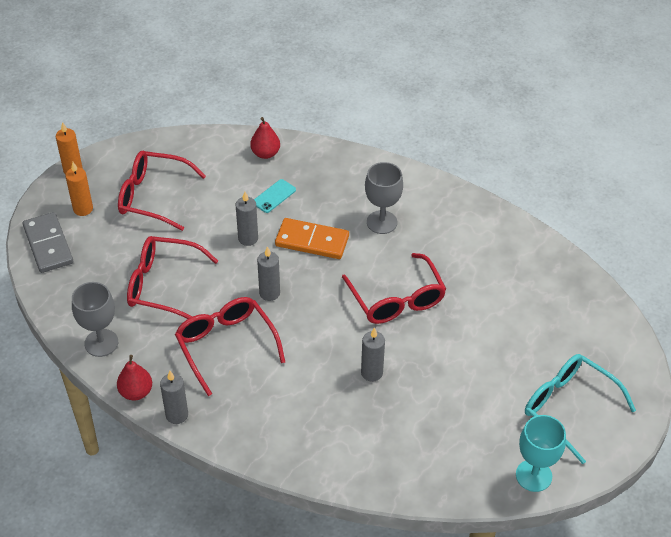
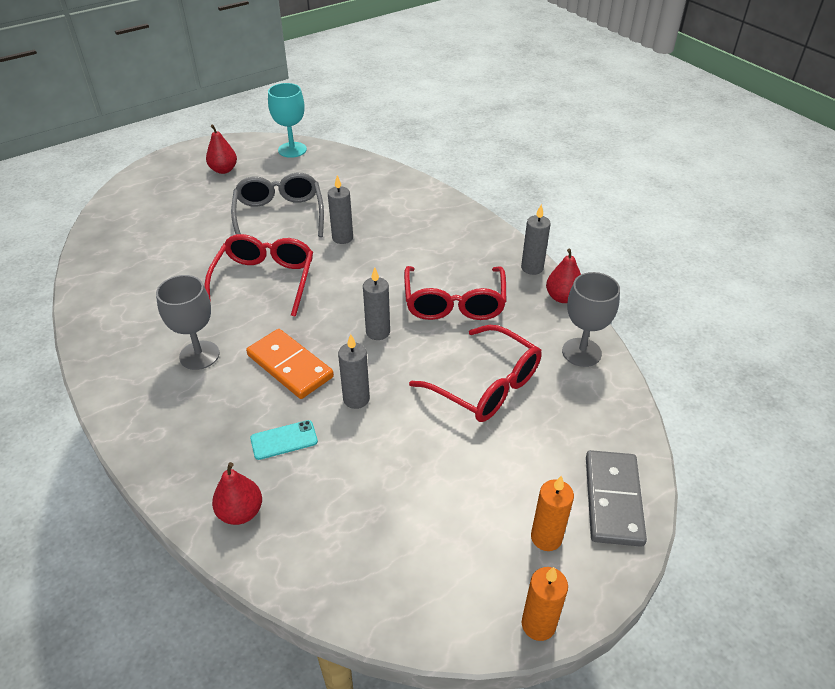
camera: 150 degrees left, 5 degrees down
red glasses [118,151,206,231] -> none
turquoise glasses [525,354,636,464] -> red pear [206,125,237,174]
none -> grey glasses [231,173,324,237]

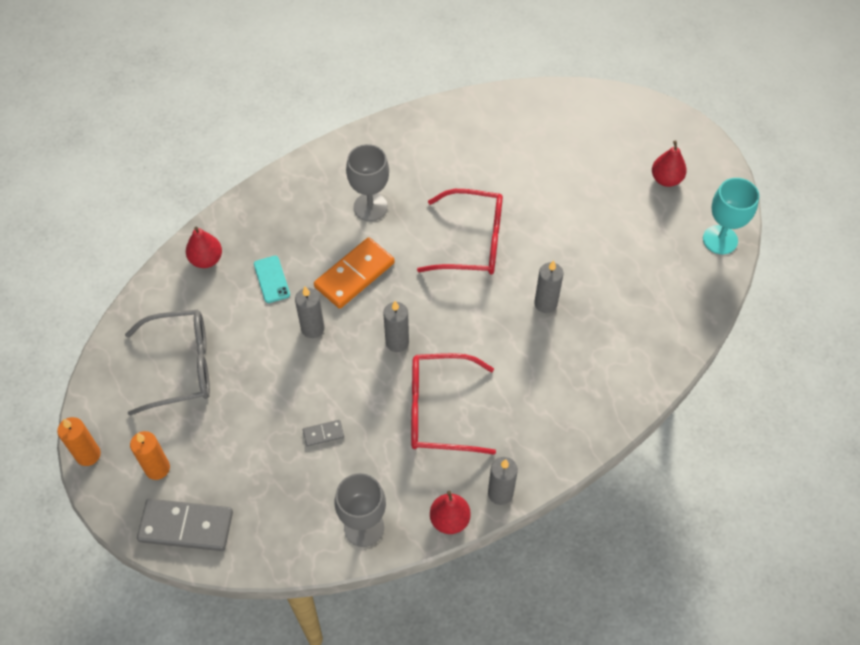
camera: 90 degrees right, 15 degrees up
grey glasses [231,173,324,237] -> grey glasses moved to [125,310,210,416]
red glasses [409,325,542,422] -> grey domino [303,420,344,446]

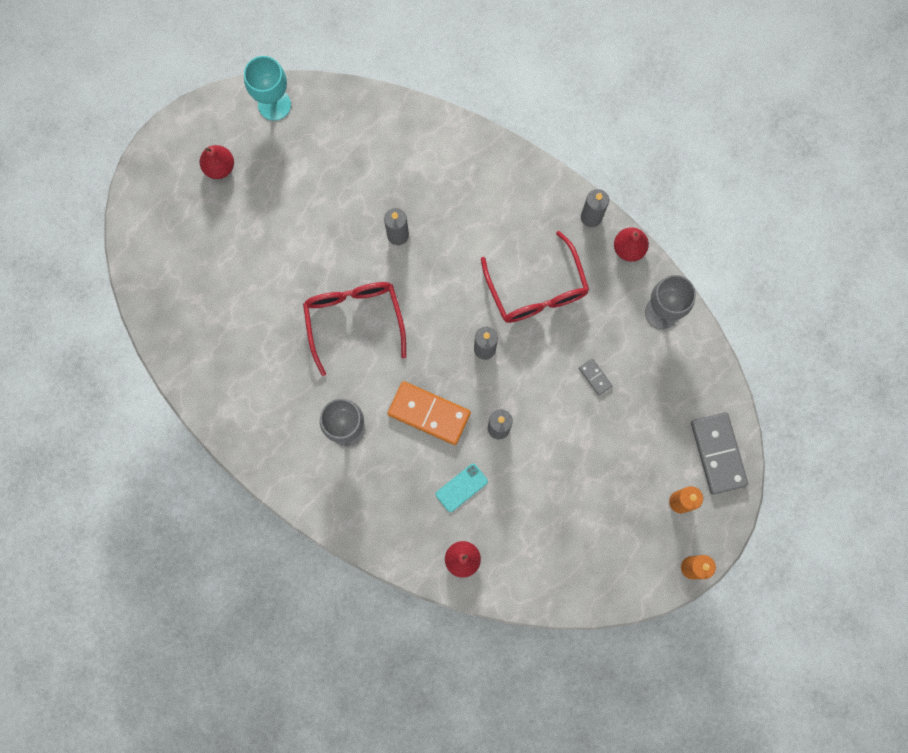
camera: 110 degrees left, 20 degrees up
grey glasses [125,310,210,416] -> none

